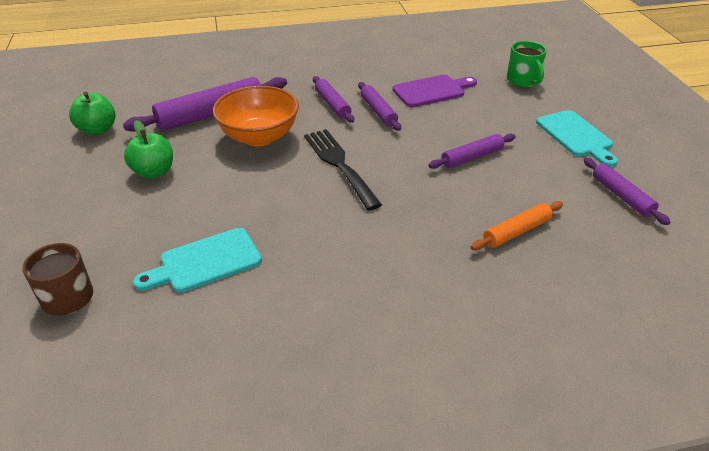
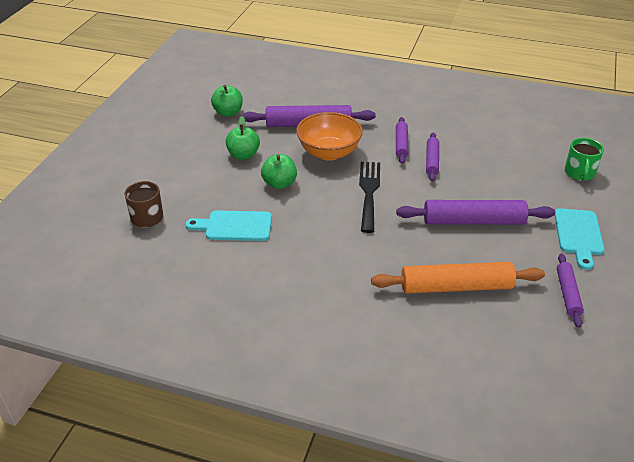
camera: 30 degrees right, 0 degrees up
purple cutting board [392,75,477,107] -> none
purple rolling pin [428,134,516,169] -> purple rolling pin [396,200,555,225], size x1.76
orange rolling pin [471,201,563,251] -> orange rolling pin [371,262,545,293], size x1.76
none -> green apple [261,154,297,189]

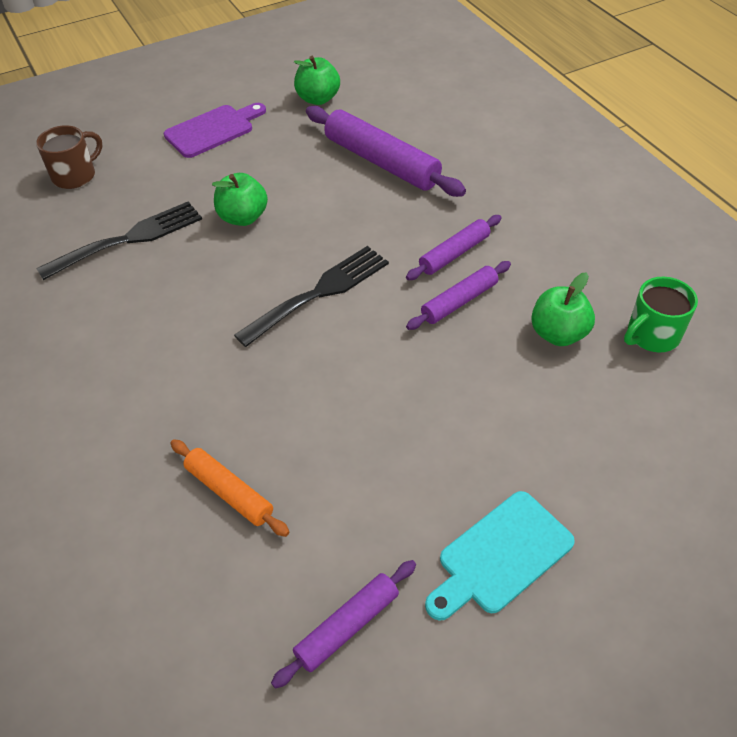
camera: 45 degrees right, 10 degrees up
turquoise cutting board [185,210,272,241] -> black fork [36,201,202,280]
green apple [226,116,260,160] -> green apple moved to [531,272,595,346]
orange bowl [296,112,363,161] -> none
orange rolling pin [371,262,545,293] -> orange rolling pin [170,439,290,537], size x0.57
purple rolling pin [396,200,555,225] -> none
green mug [565,138,604,181] -> green mug moved to [624,277,698,352]
none -> purple cutting board [164,103,266,158]

